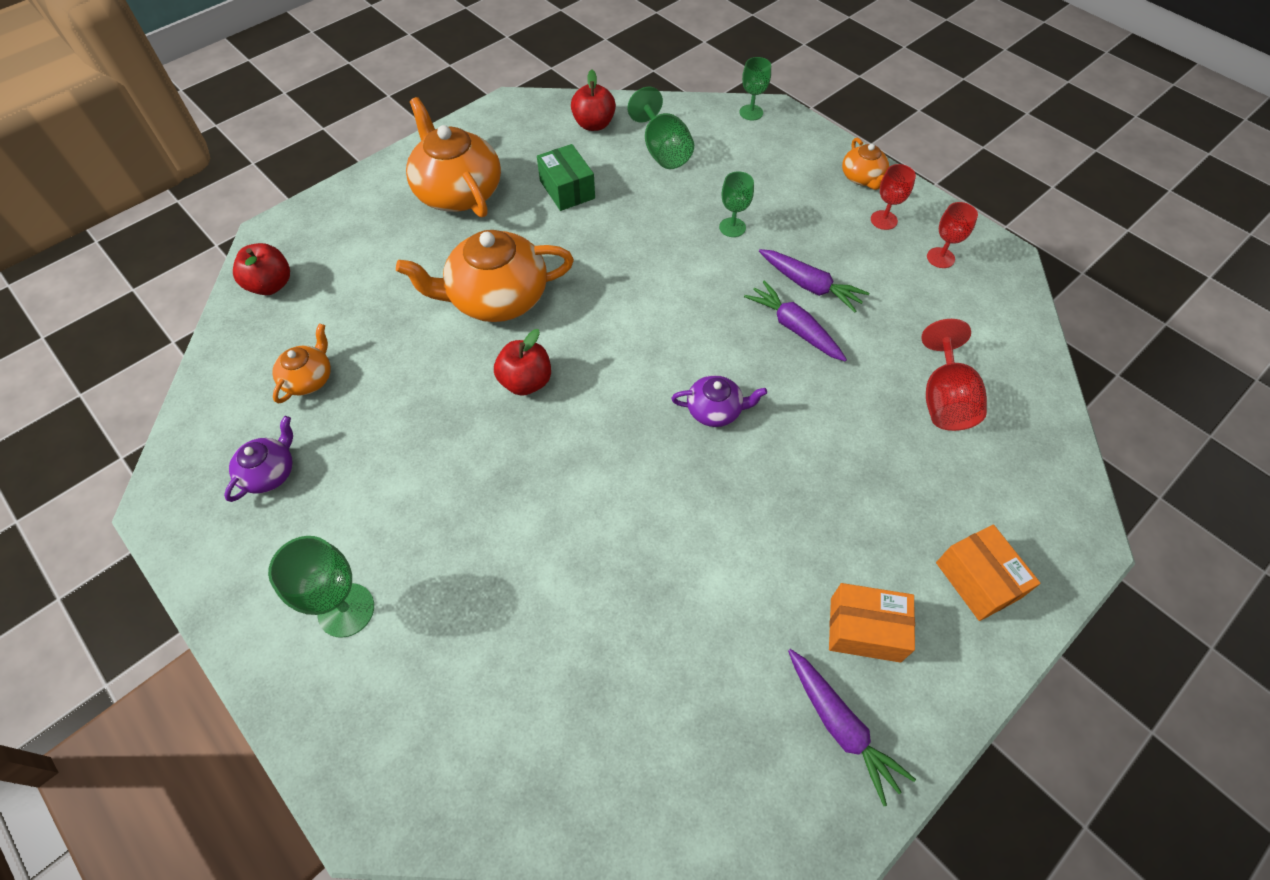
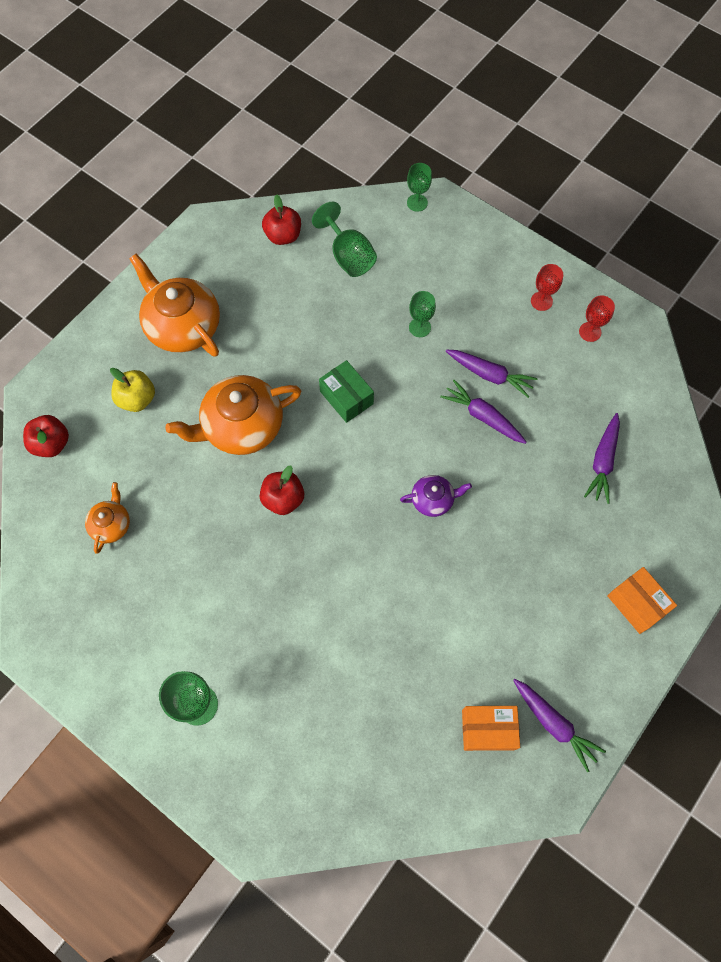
camera: 10 degrees left, 10 degrees up
purple teapot [224,416,293,502] -> none
green box [537,144,595,211] -> green box moved to [319,360,374,423]
orange box [829,583,915,663] -> orange box moved to [462,706,520,751]
orange teapot [842,138,889,190] -> none
red goblet [921,319,987,431] -> purple carrot [584,413,620,504]
none -> yellow apple [110,368,155,412]

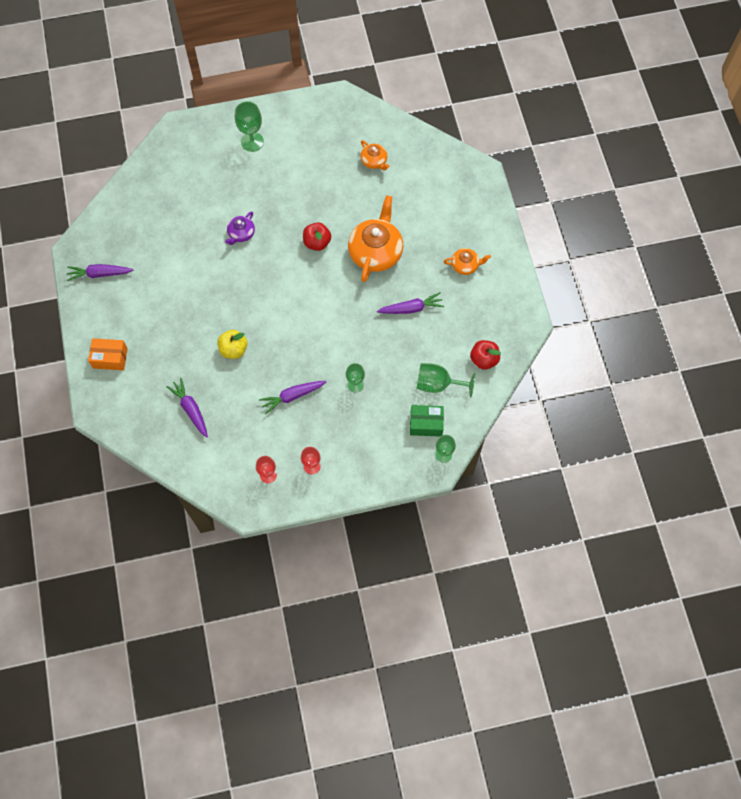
camera: 130 degrees right, 0 degrees up
red apple [23,415,69,457] -> none
yellow apple [110,368,155,412] -> yellow apple moved to [217,330,248,359]
orange teapot [129,254,220,357] -> orange teapot [444,248,491,275], size x0.51
green box [319,360,374,423] -> green box moved to [410,405,444,437]
purple teapot [400,475,472,517] -> purple teapot moved to [225,211,255,245]
purple carrot [440,380,527,444] -> purple carrot moved to [377,292,444,314]
orange box [462,706,520,751] -> none

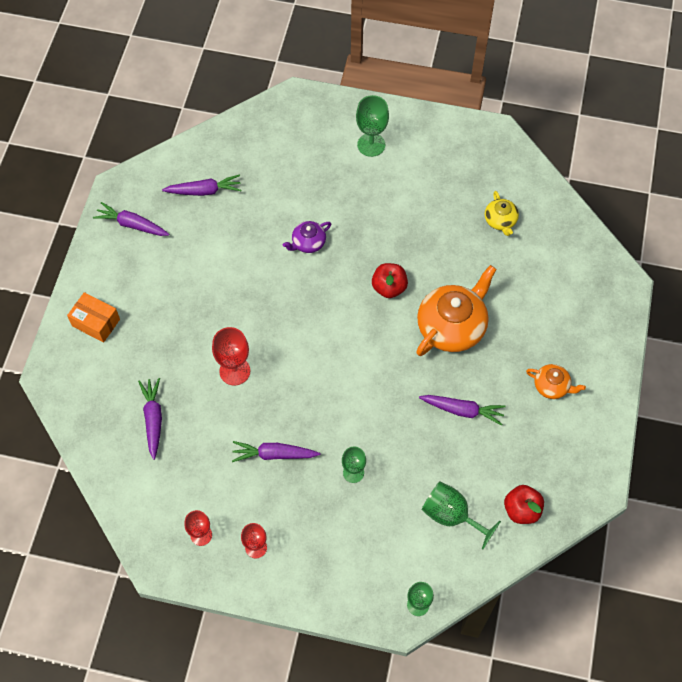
camera: 25 degrees right, 5 degrees down
yellow apple [217,330,248,359] -> red goblet [212,327,250,385]
orange teapot [361,140,389,170] -> yellow teapot [485,191,519,236]
green box [410,405,444,437] -> none
none -> purple carrot [162,175,241,196]

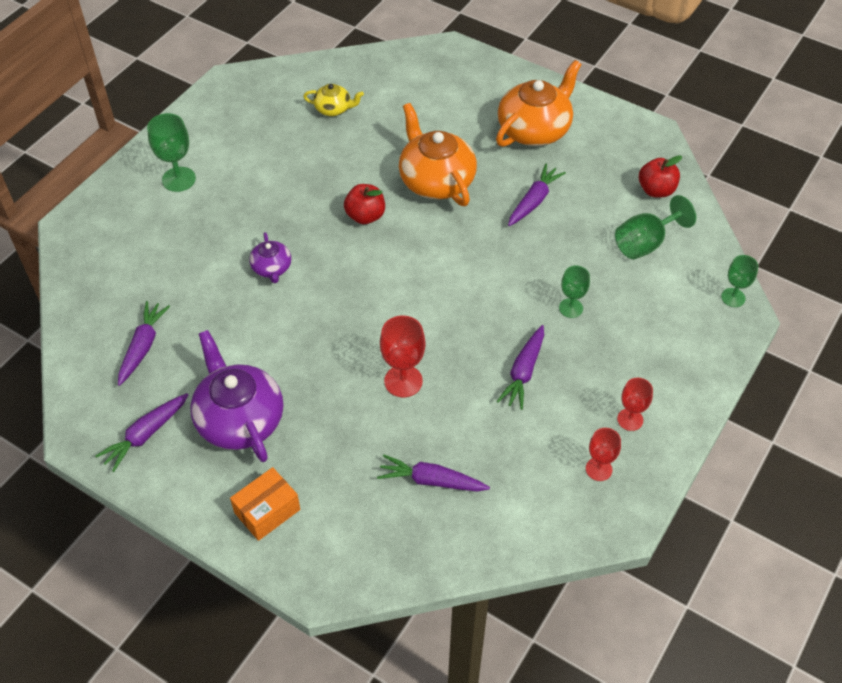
camera: 70 degrees left, 10 degrees down
orange teapot [526,364,586,399] -> orange teapot [496,60,582,147], size x1.97
none -> purple teapot [190,330,283,462]

